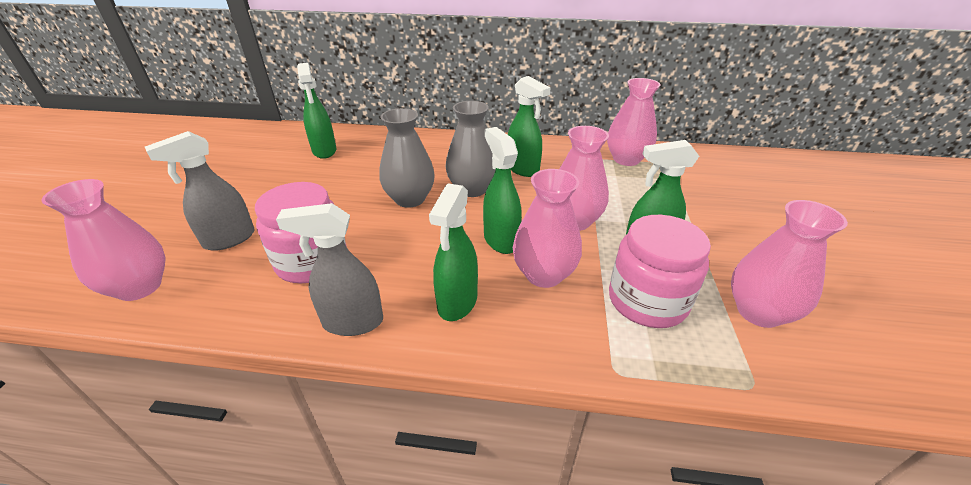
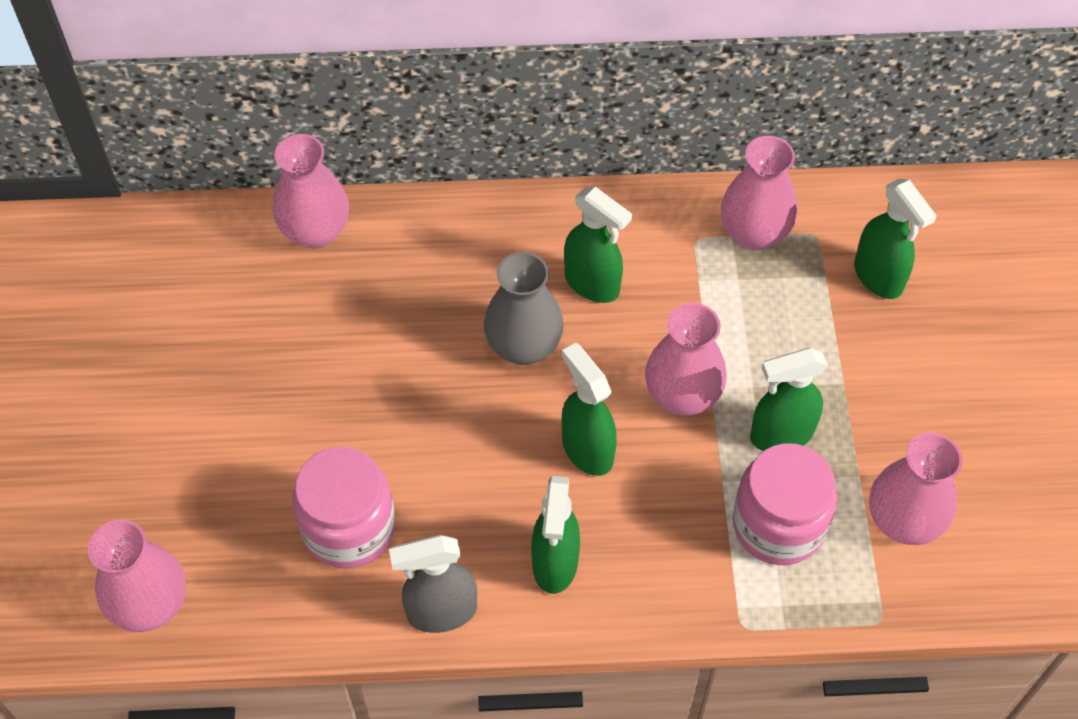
camera: 10 degrees left, 20 degrees up
grey spray bottle [145,131,255,251] -> none
green spray bottle [297,63,336,159] -> green spray bottle moved to [854,179,937,299]
grey vase [379,108,435,208] -> none
pink vase [513,169,582,288] -> pink vase moved to [273,134,349,248]

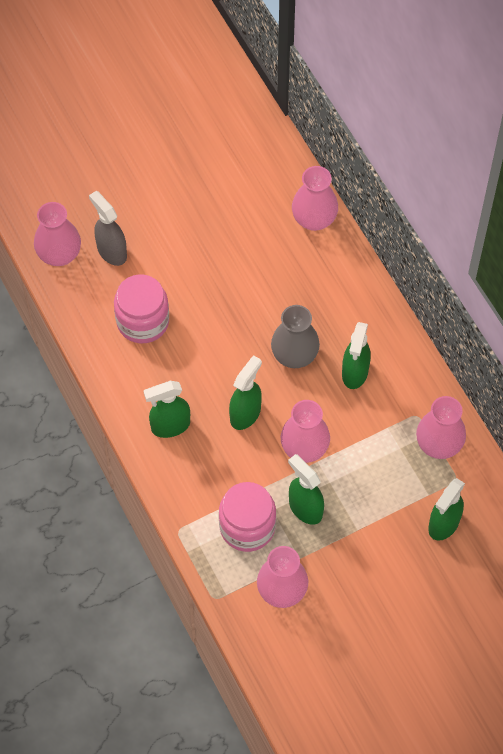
camera: 65 degrees right, 5 degrees up
grey spray bottle [389,535,477,633] -> grey spray bottle moved to [89,191,127,266]

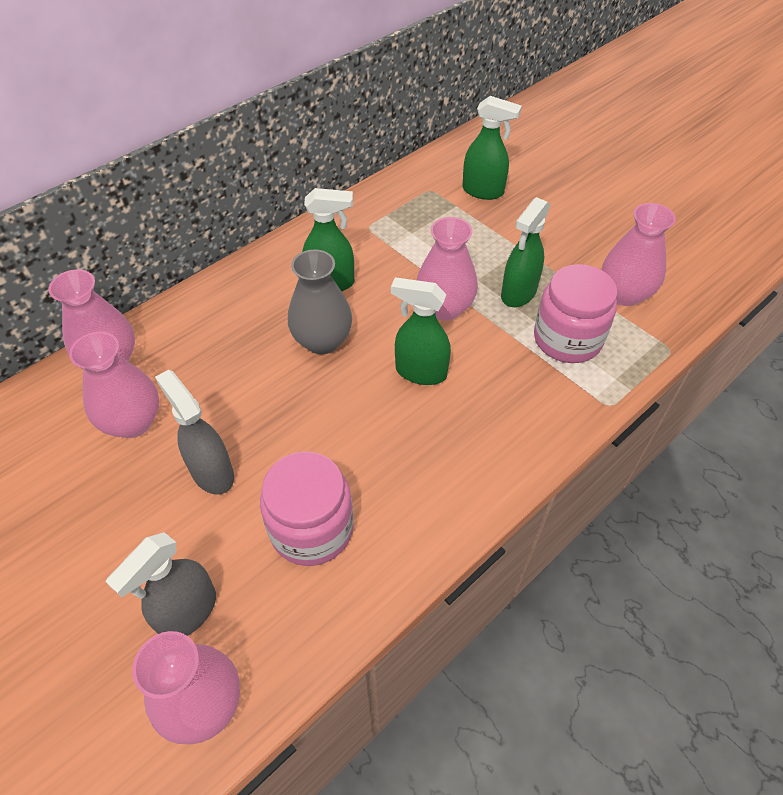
camera: 105 degrees left, 10 degrees down
green spray bottle [144,381,190,438] -> none
pink vase [416,396,466,459] -> pink vase moved to [69,332,159,438]
none -> grey spray bottle [155,370,234,495]

